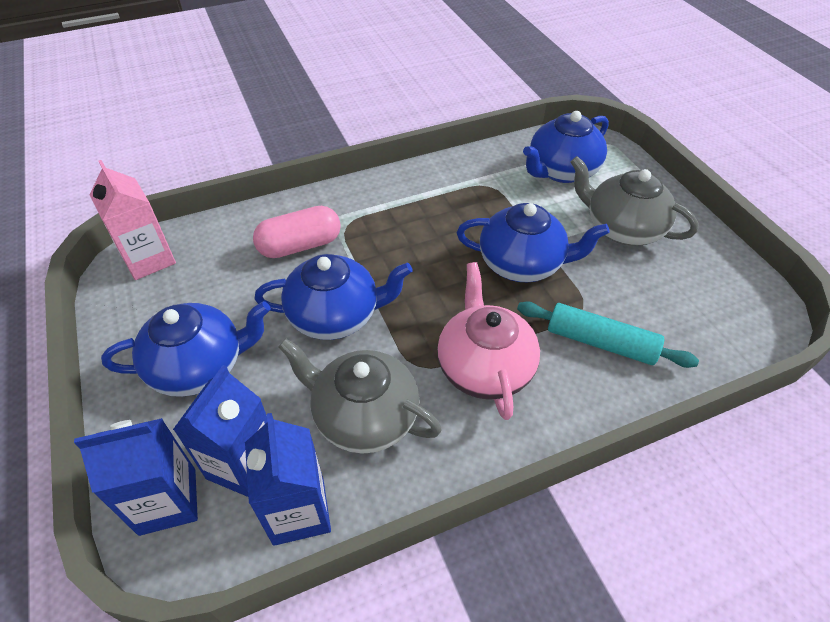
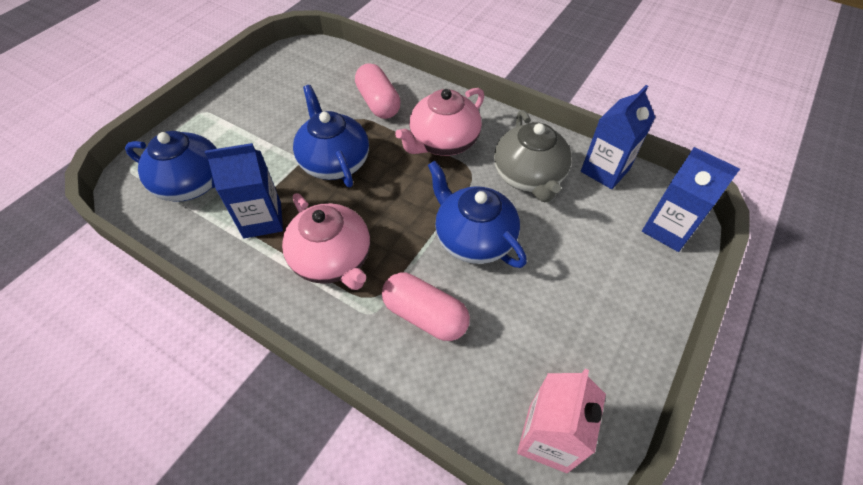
camera: 125 degrees left, 5 degrees up
blue teapot [101,301,271,397] -> none
blue carton [173,365,267,497] -> blue carton moved to [205,143,283,238]
turquoise rolling pin [517,301,699,368] -> pink capsule [355,63,401,119]
grey teapot [570,156,699,246] -> none
none -> pink teapot [282,193,370,290]

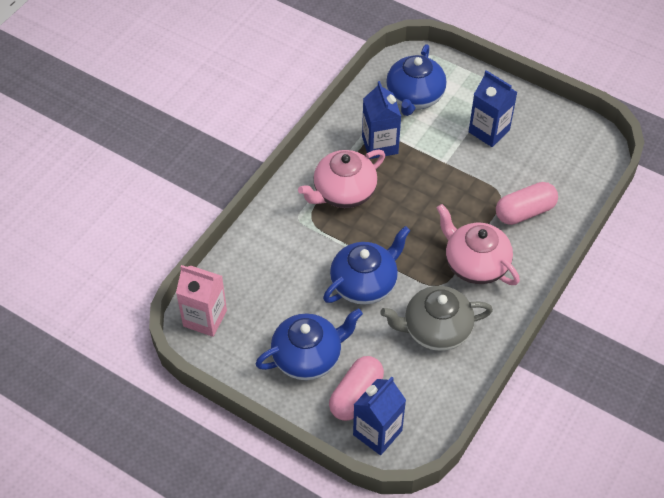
camera: 90 degrees right, 0 degrees up
blue teapot [293,85,369,187] -> blue teapot moved to [255,308,363,380]
pink capsule [382,273,470,341] -> pink capsule moved to [329,356,384,421]
blue carton [581,85,655,189] -> blue carton moved to [469,70,517,147]

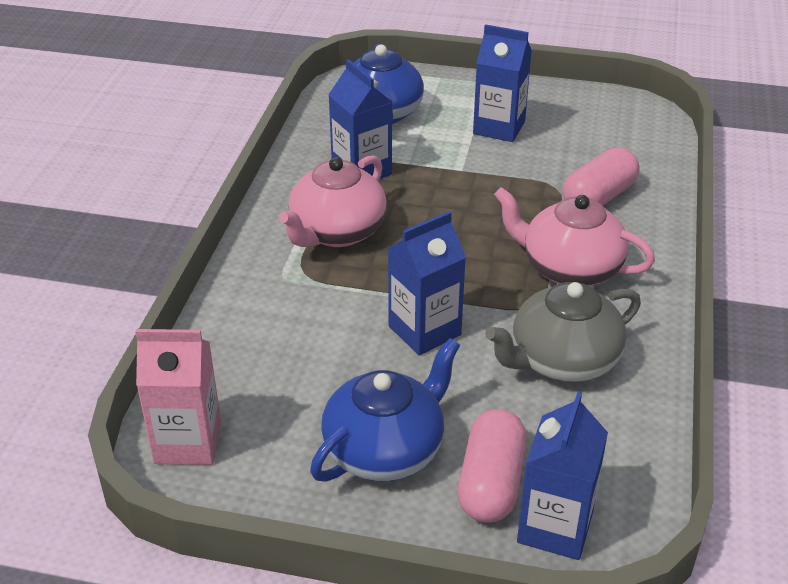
camera: 20 degrees left, 15 degrees down
blue teapot [323,226,411,304] -> blue carton [388,211,466,355]

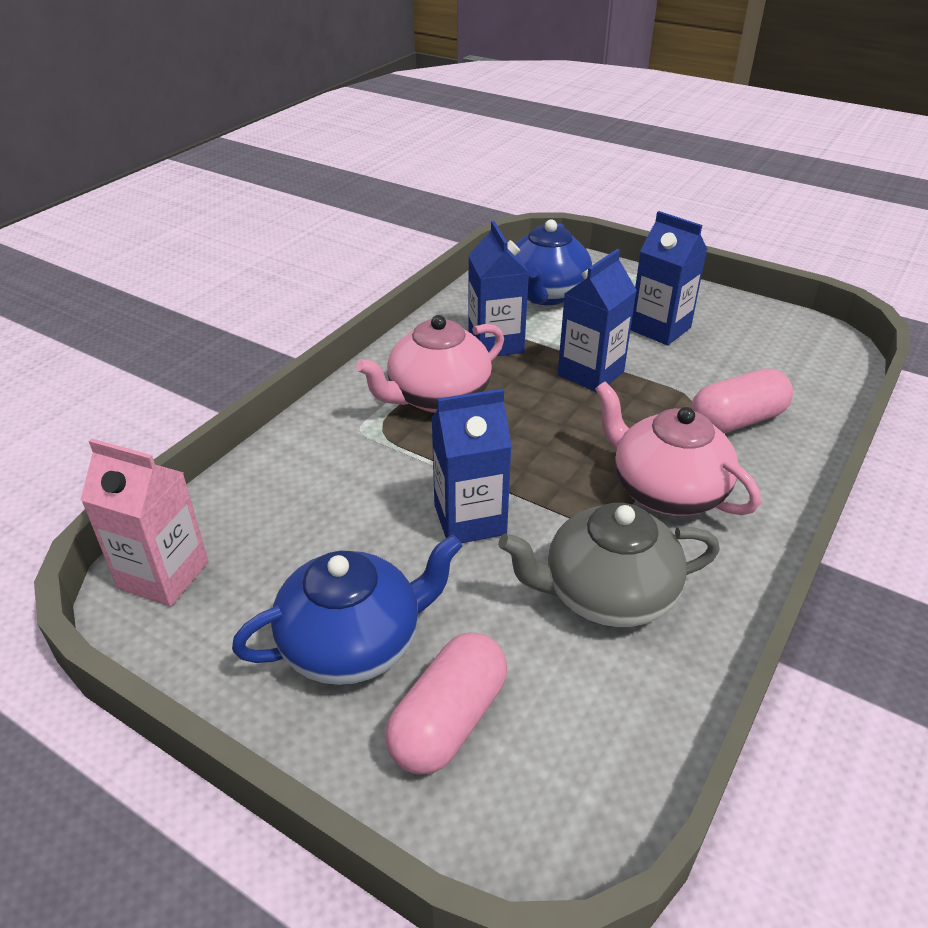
camera: 20 degrees right, 0 degrees up
blue carton [517,391,608,560] -> blue carton moved to [558,249,637,392]

